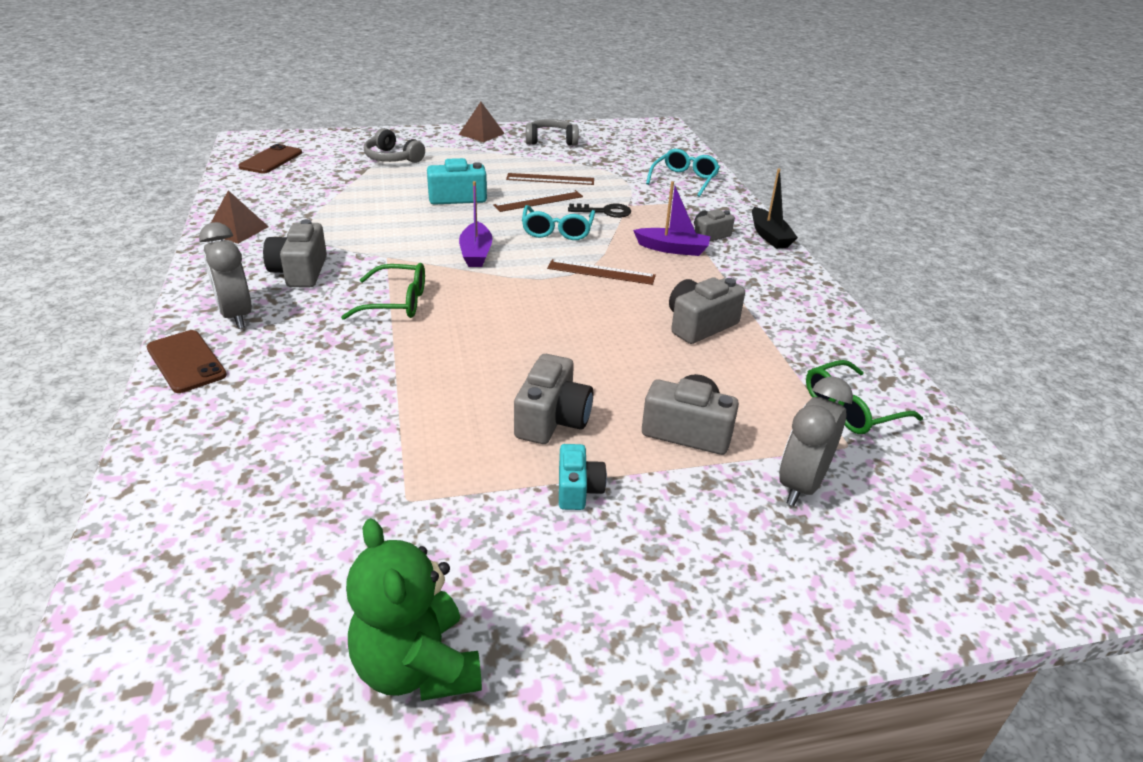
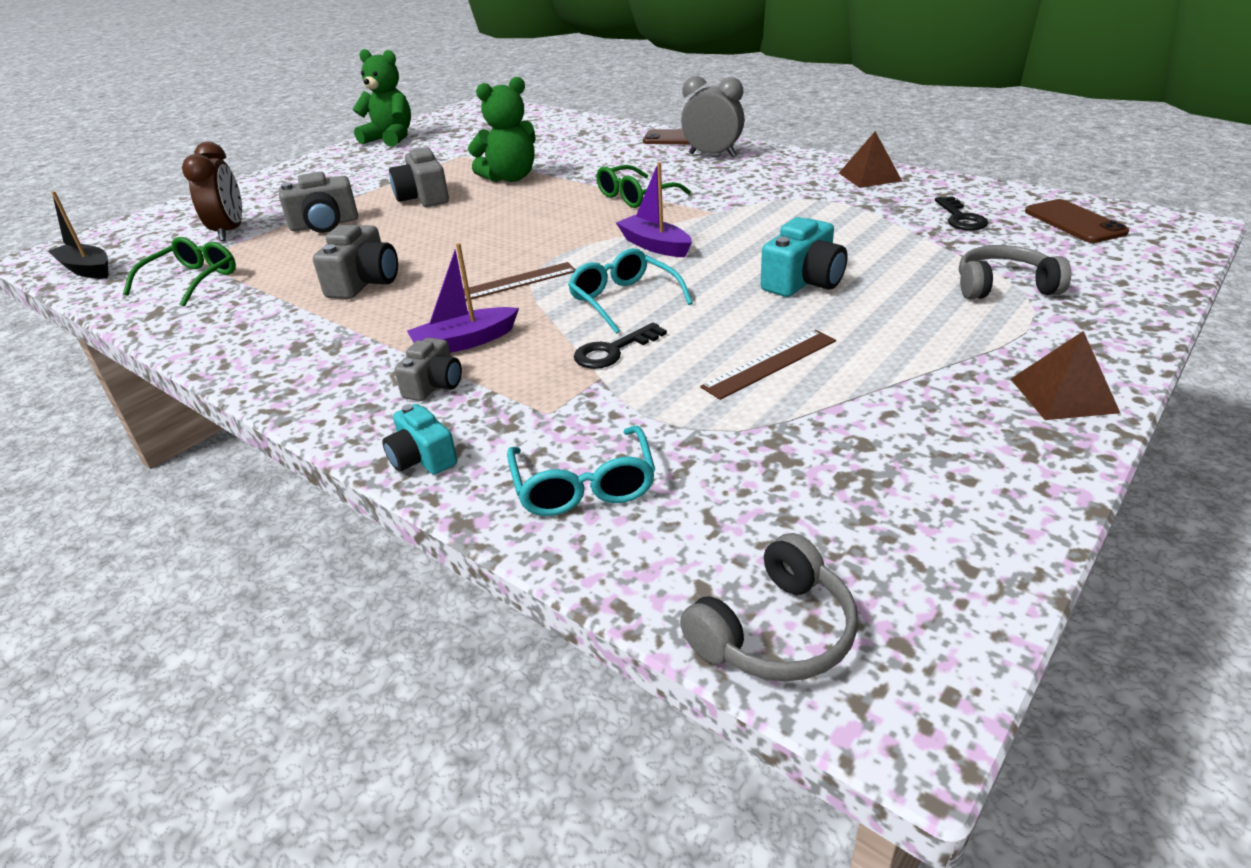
camera: 145 degrees right, 0 degrees up
grey camera [263,219,327,287] -> none
brown ruler [493,190,583,212] -> none
grey headphones [526,119,579,146] -> grey headphones moved to [680,533,858,681]
turquoise camera [559,444,607,510] -> turquoise camera moved to [382,404,457,475]
black boat [752,169,798,249] -> black boat moved to [48,191,108,279]
grey clock [779,376,853,506] -> brown clock [182,142,242,241]
none -> green teddy bear [468,77,536,182]
none -> black key [935,196,988,231]

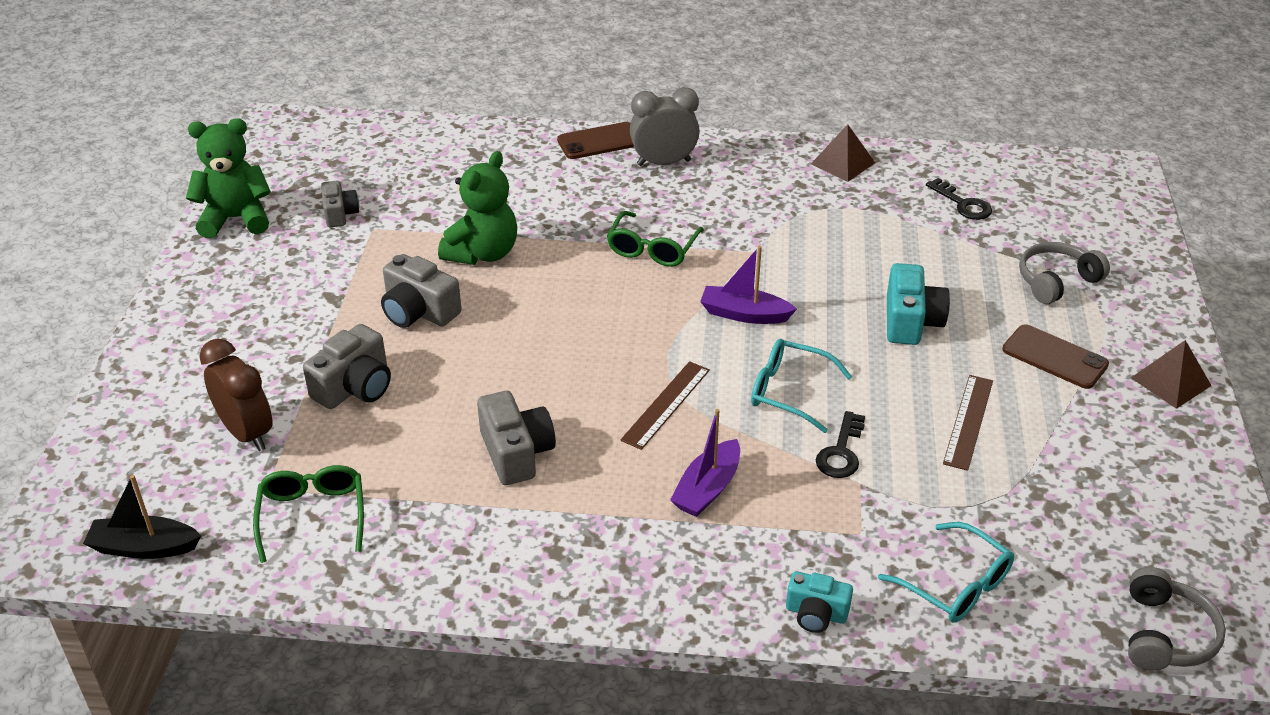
camera: 35 degrees left, 5 degrees up
grey camera [394,338,462,401] -> grey camera moved to [321,181,359,227]
brown phone [1025,199,1129,243] -> brown phone moved to [1002,324,1109,389]

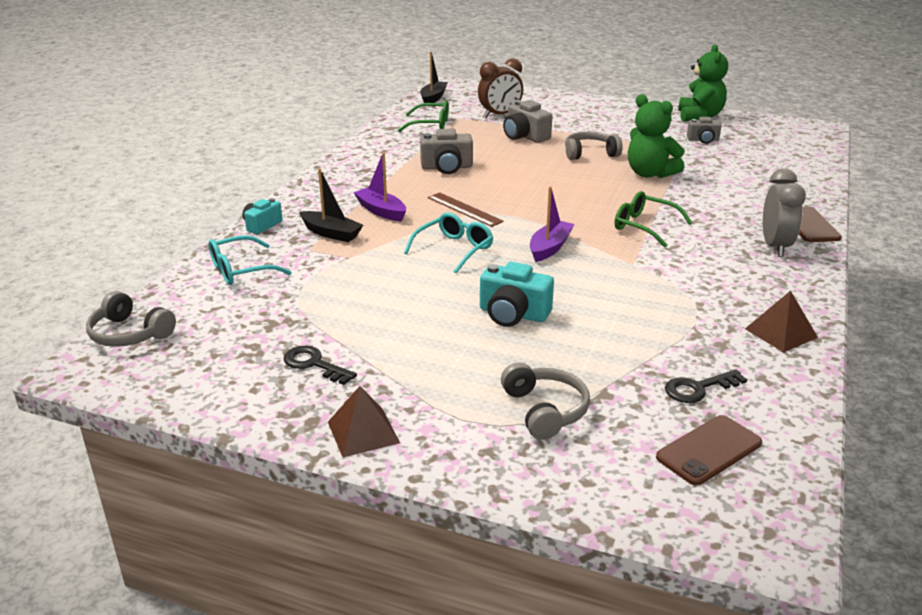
camera: 105 degrees right, 10 degrees down
grey camera [381,254,462,328] -> grey headphones [565,131,623,160]
black key [816,411,865,478] -> black key moved to [283,346,357,385]
brown ruler [943,375,993,471] -> none
brown phone [1002,324,1109,389] -> brown phone moved to [656,415,762,485]
none -> black boat [299,168,363,242]

